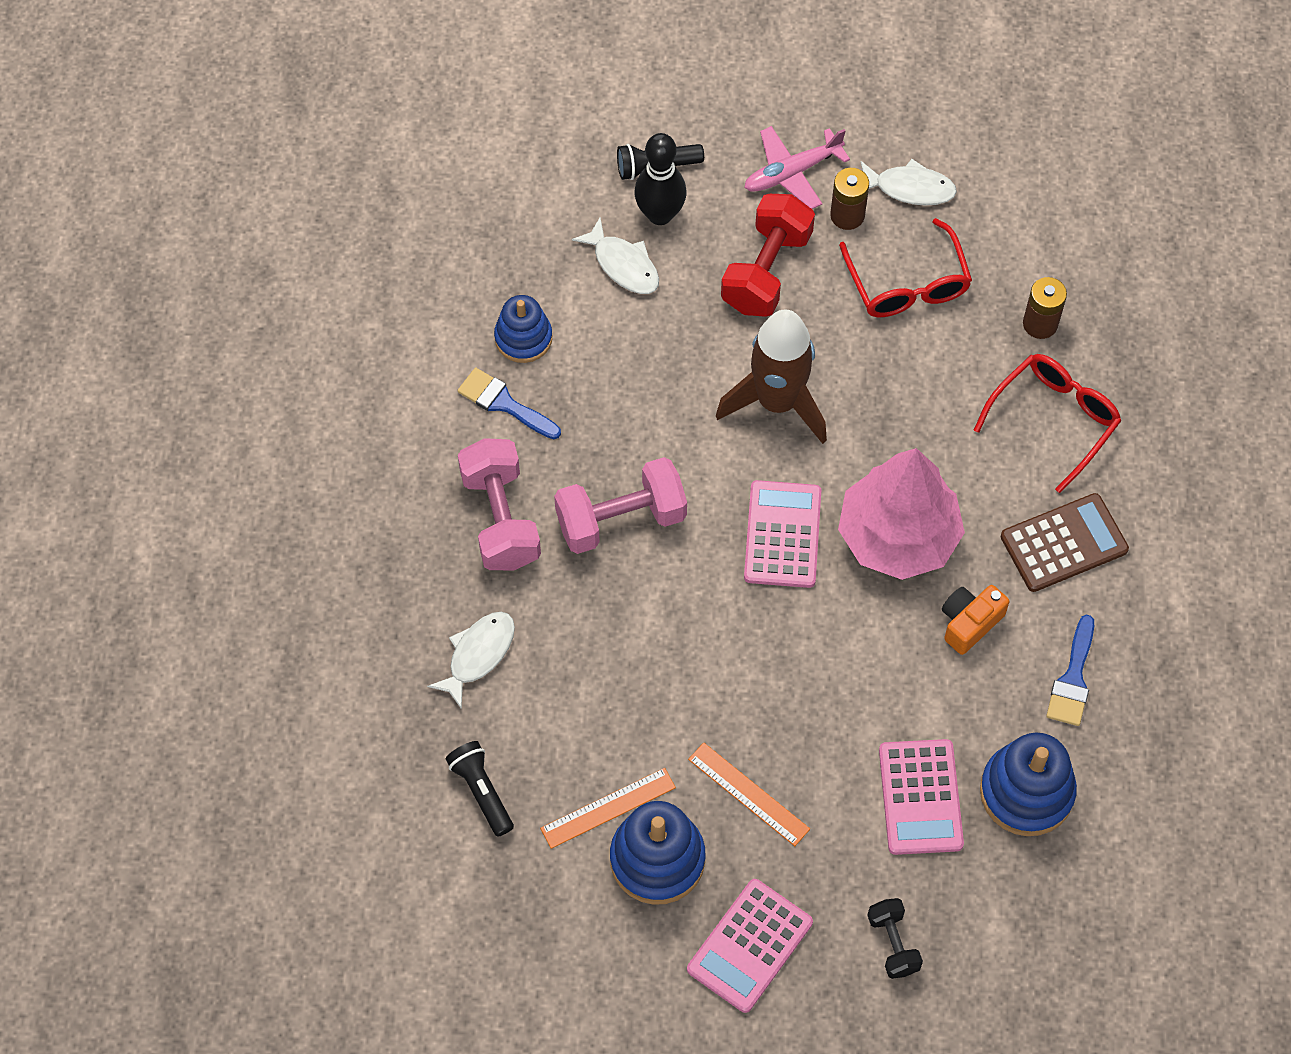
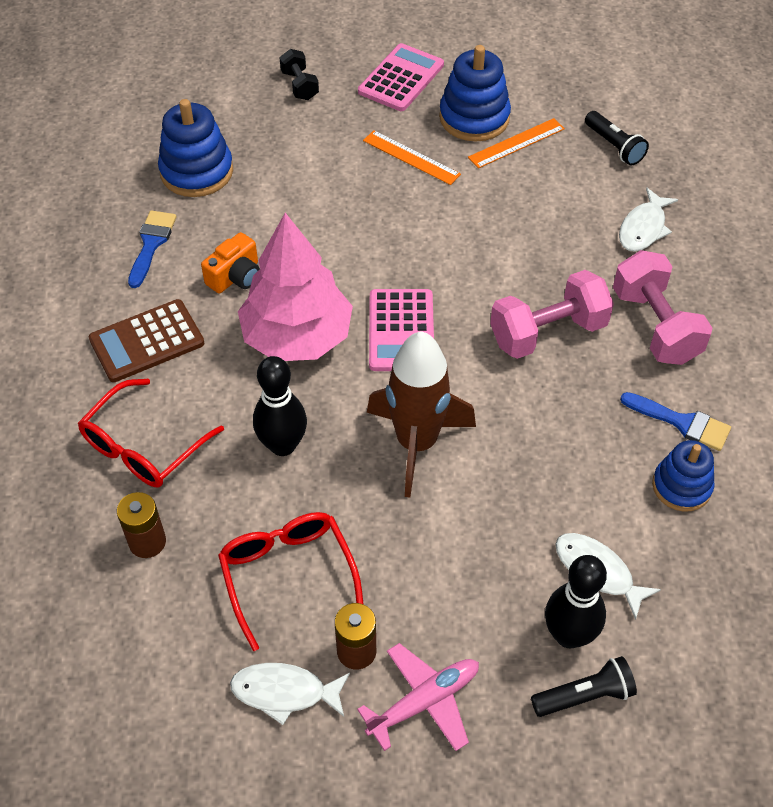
camera: 175 degrees right, 10 degrees down
red dumbbell [721,194,815,317] -> none
pink calculator [879,739,964,855] -> none
none -> black bowling pin [253,356,307,456]

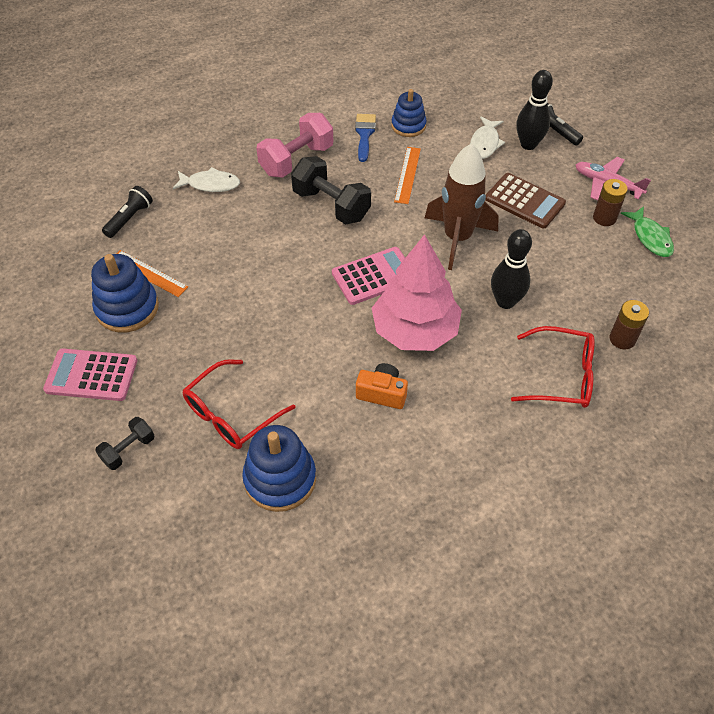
camera: 115 degrees left, 0 degrees up
brown calculator [89,299,204,382] -> brown calculator moved to [485,173,566,229]
blue brush [128,210,177,288] -> none
red glasses [218,512,363,651] -> red glasses moved to [182,359,295,449]
white fish [230,663,350,725] -> green fish [621,206,674,257]
orange ruler [363,130,461,185] -> orange ruler moved to [394,147,421,204]
pink dumbbell [490,270,614,359] -> black dumbbell [291,156,371,225]

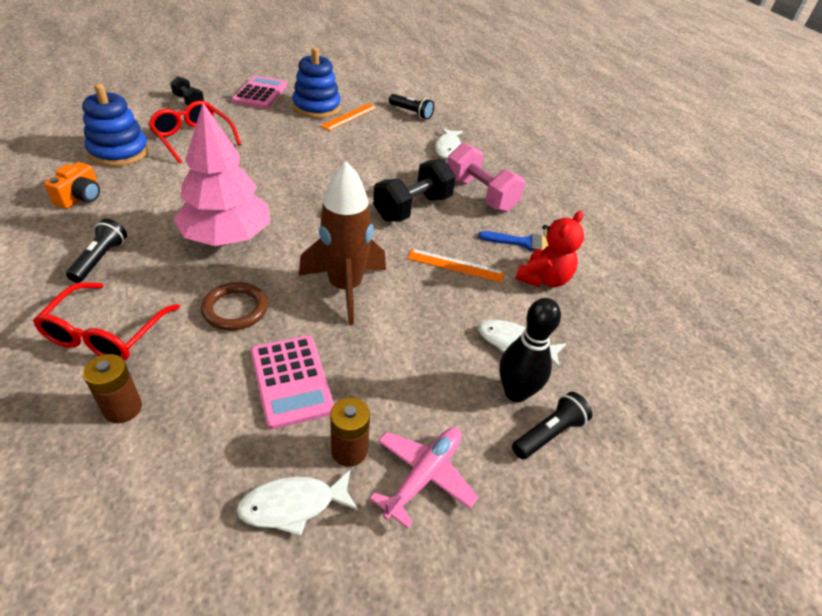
camera: 90 degrees right, 10 degrees down
pink calculator [332,247,405,305] -> pink calculator moved to [251,335,334,430]
orange camera [356,363,408,409] -> orange camera moved to [44,162,100,209]
blue stacking toy [391,89,427,137] -> red teddy bear [515,211,584,287]
brown calculator [485,173,566,229] -> none
black bowling pin [491,229,532,309] -> brown ring [201,282,268,330]
green fish [621,206,674,257] -> white fish [237,469,358,536]
none -> black flashlight [66,219,127,283]

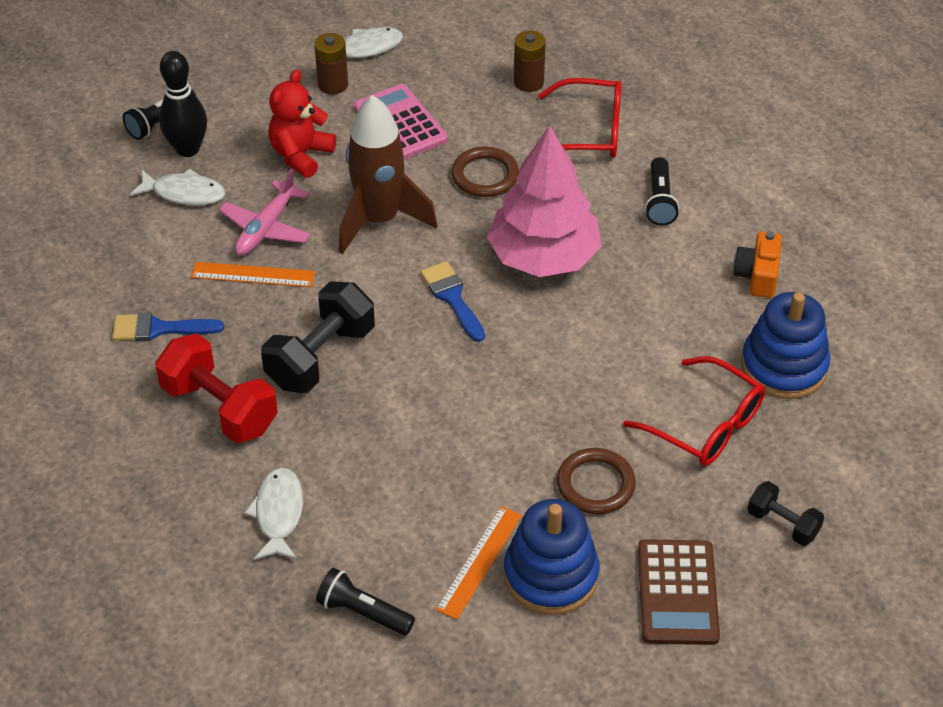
camera: 175 degrees right, 5 degrees up
red glasses [33,282,180,361] -> red glasses turned 90 degrees clockwise [538,78,622,158]
pink calculator [232,76,287,109] -> brown calculator [638,539,720,645]
pink plane [370,427,479,529] -> pink plane moved to [219,169,311,255]
pink dumbbell [447,143,525,212] -> red dumbbell [155,333,278,443]
red teddy bear [515,211,584,287] -> red teddy bear moved to [268,70,336,178]
none -> blue brush [420,261,485,342]
none -> brown ring [557,448,636,514]

